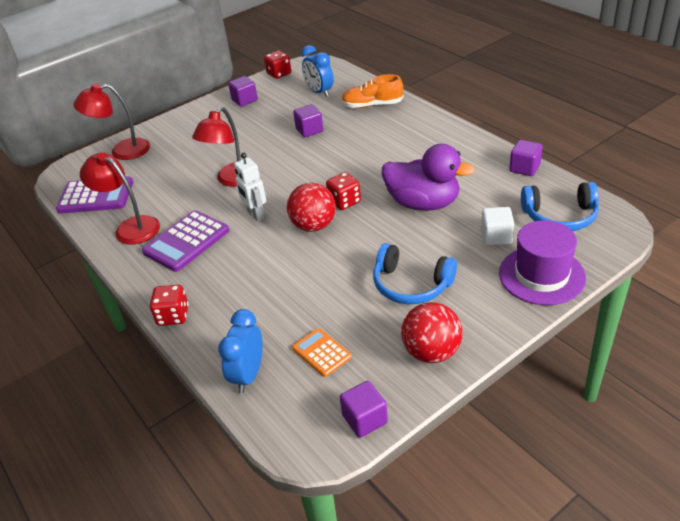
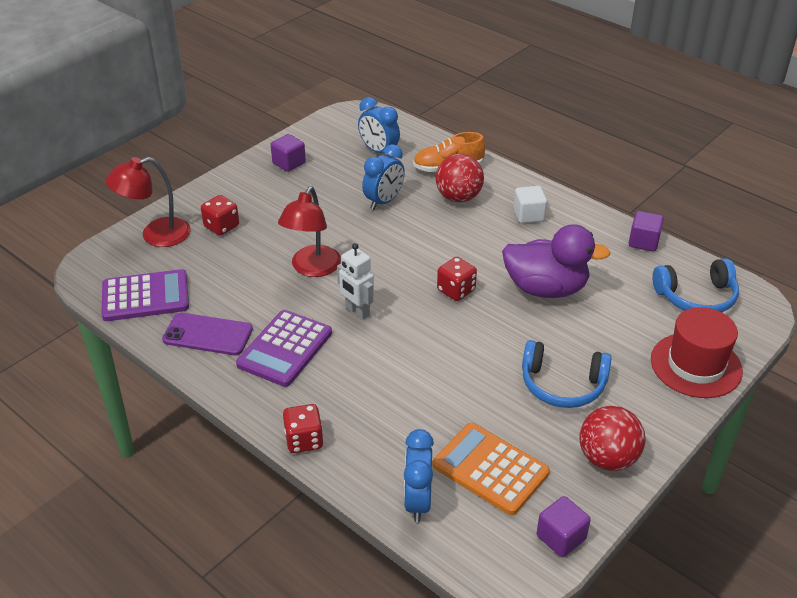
camera: 15 degrees left, 0 degrees up
red lamp [80,152,160,245] -> purple phone [162,313,253,355]
red dice [264,50,291,79] -> red dice moved to [201,195,239,235]
red ball [287,183,336,232] -> red ball moved to [436,154,484,202]
orange calculator [292,328,352,377] -> orange calculator [432,423,550,515], size x1.72
purple cube [293,104,323,137] -> blue clock [362,144,405,210]
white cube [481,207,514,245] -> white cube moved to [513,186,547,223]
purple hat [499,220,586,305] -> red hat [651,307,743,398]

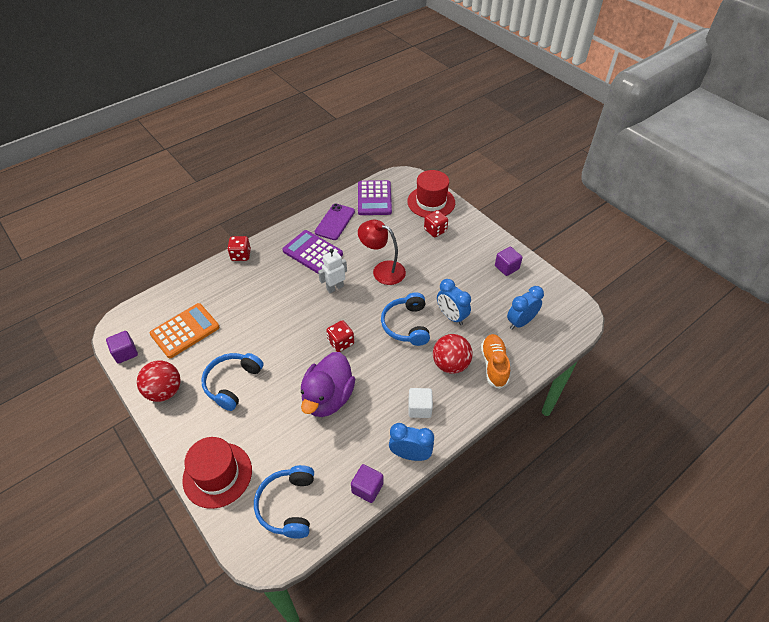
camera: 100 degrees right, 10 degrees up
red lamp [105,157,191,247] -> red hat [407,170,455,218]
blue clock [404,429,434,522] -> blue clock moved to [389,423,434,461]
none -> blue headphones [381,292,430,346]

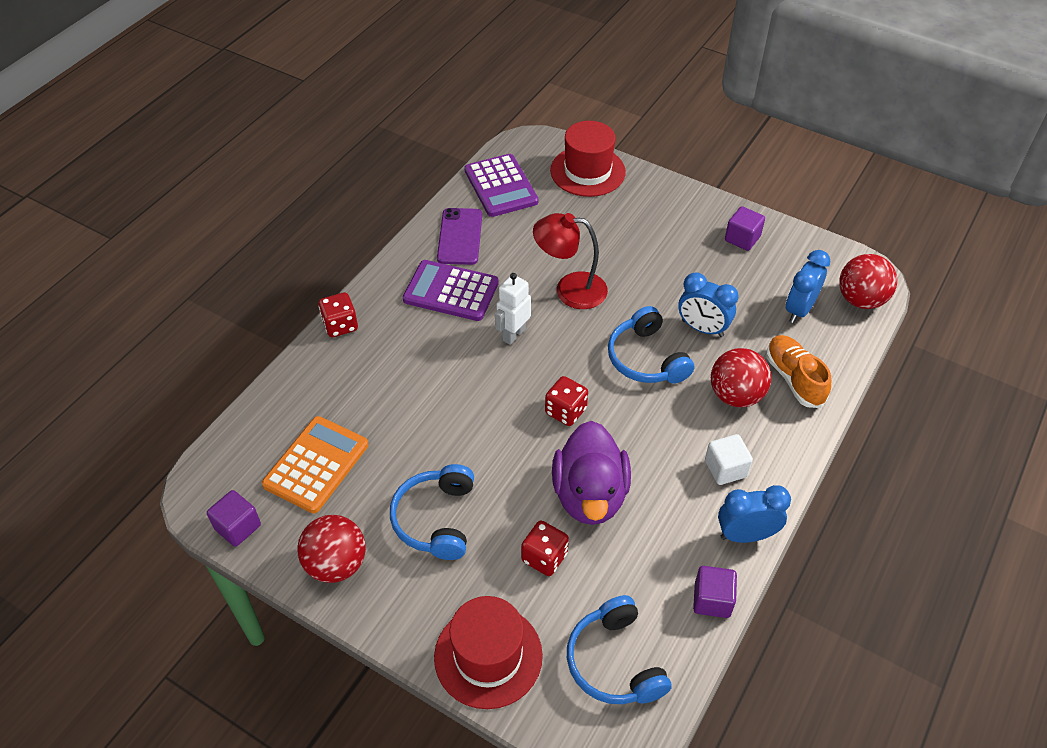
camera: 20 degrees left, 0 degrees up
red dice [424,210,448,237] -> red dice moved to [521,521,569,576]
none -> red ball [839,254,897,309]

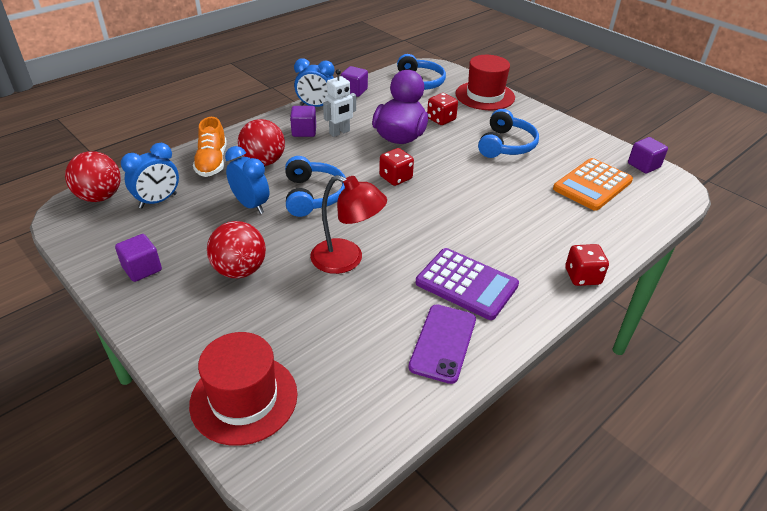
camera: 165 degrees left, 10 degrees down
red ball [297,515,366,583] -> red ball moved to [207,221,266,278]
purple calculator [464,154,538,217] -> none
white robot [495,273,531,345] -> white robot moved to [323,69,356,137]
white cube [705,434,753,485] -> purple cube [290,106,316,137]

